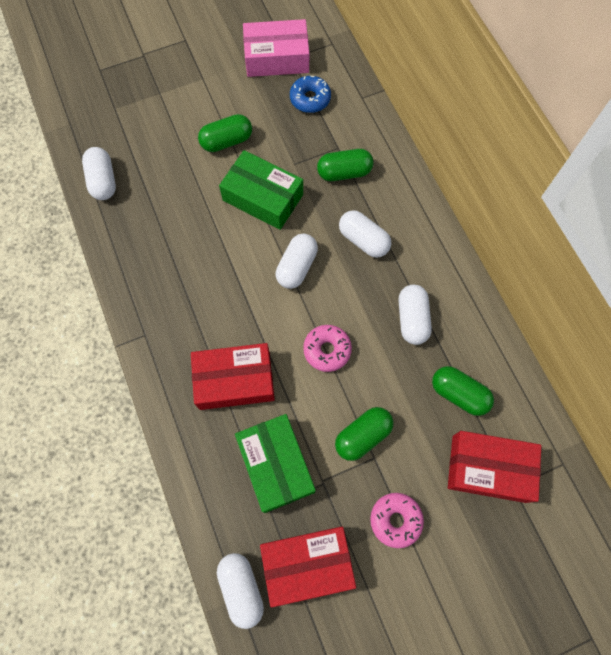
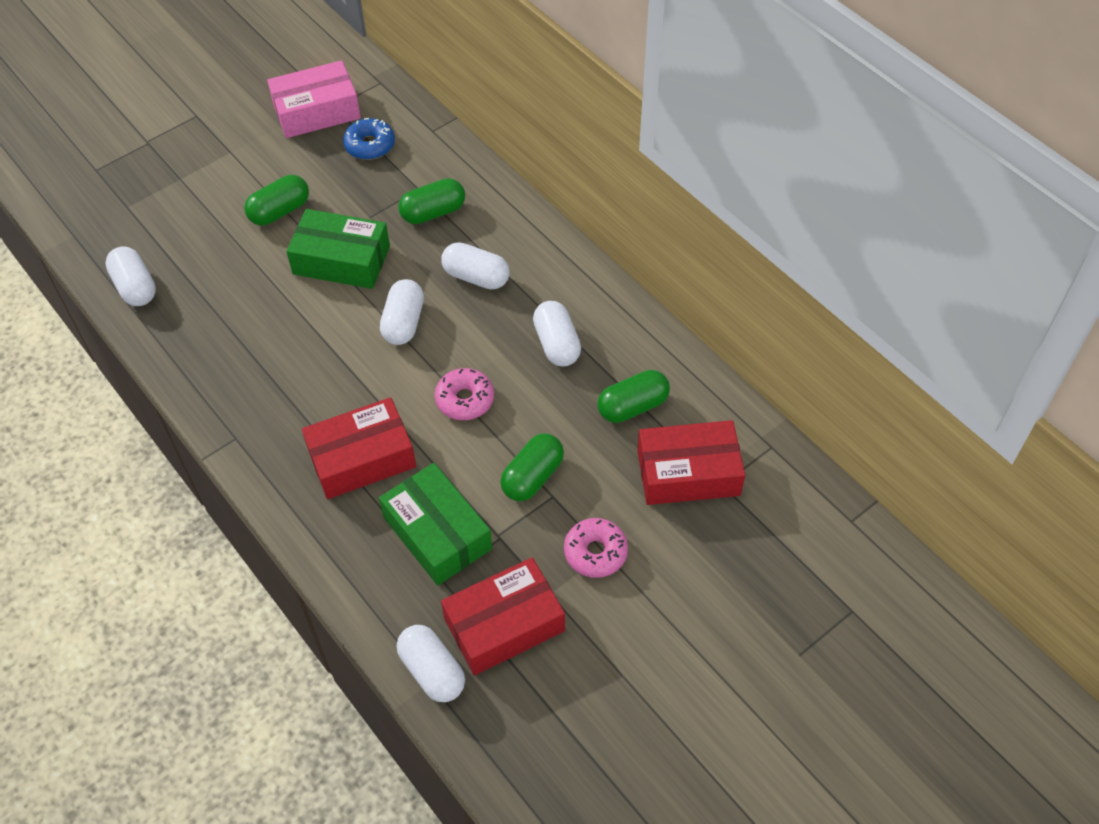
camera: 15 degrees left, 15 degrees down
green capsule [432,366,494,416] -> green capsule turned 45 degrees counterclockwise [597,370,670,423]

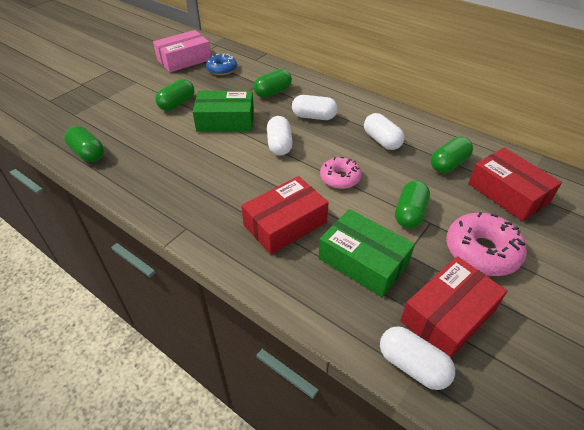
camera: 15 degrees left, 10 degrees down
white capsule [105,246,156,306] -> green capsule [64,126,104,162]
pink donut [564,518,628,578] -> pink donut [446,212,527,276], size x1.55
red box [637,420,745,505] -> red box turned 75 degrees clockwise [468,148,562,221]

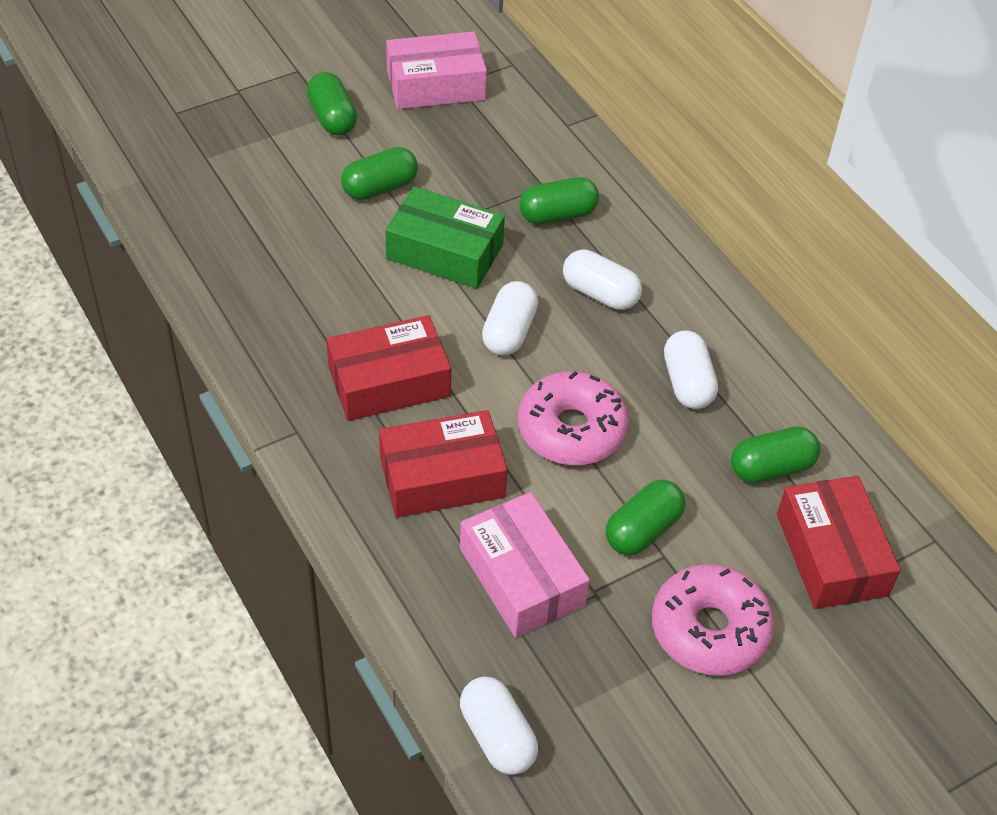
camera: 20 degrees right, 5 degrees up
green capsule [64,126,104,162] -> green capsule moved to [307,72,357,136]
blue donut [206,54,237,75] -> none
green box [318,209,415,298] -> pink box [460,492,590,638]
pink donut [320,157,362,189] -> pink donut [518,371,629,465], size x1.55
red box [400,256,507,358] -> red box moved to [326,315,451,421]

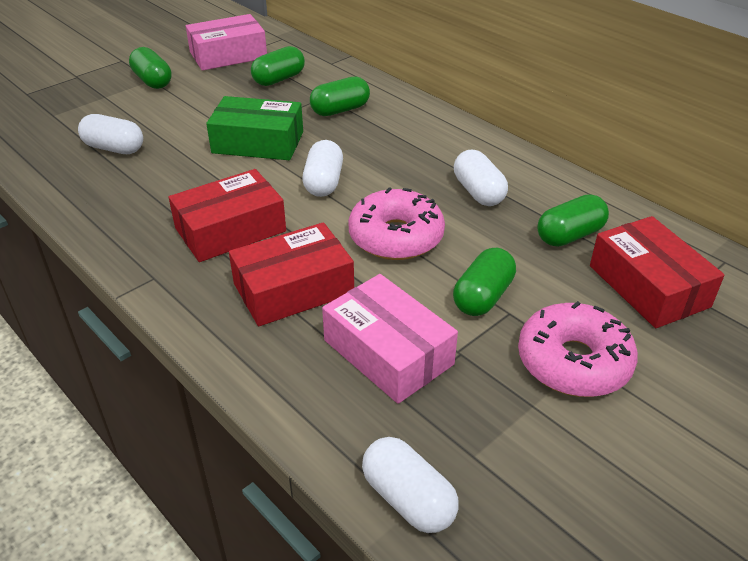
camera: 10 degrees left, 10 degrees down
green capsule [341,147,418,200] -> green capsule moved to [251,46,305,86]
white capsule [563,249,642,310] -> white capsule moved to [78,114,143,154]

